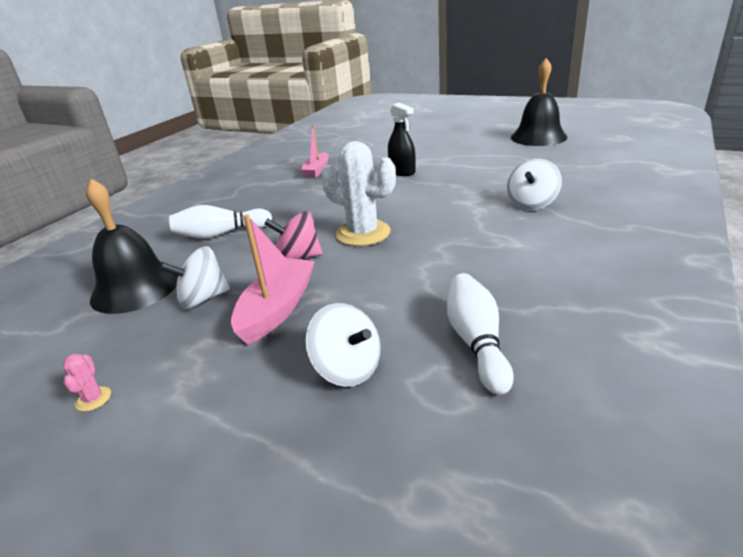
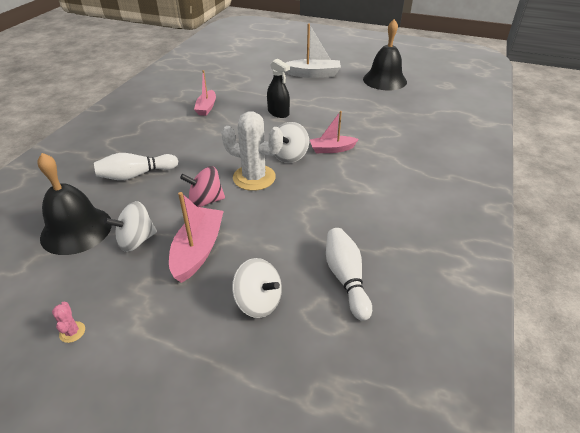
camera: 10 degrees left, 10 degrees up
white spinning top [507,159,562,210] -> white spinning top moved to [274,122,309,163]
none -> white boat [286,23,341,78]
none -> pink boat [310,111,359,153]

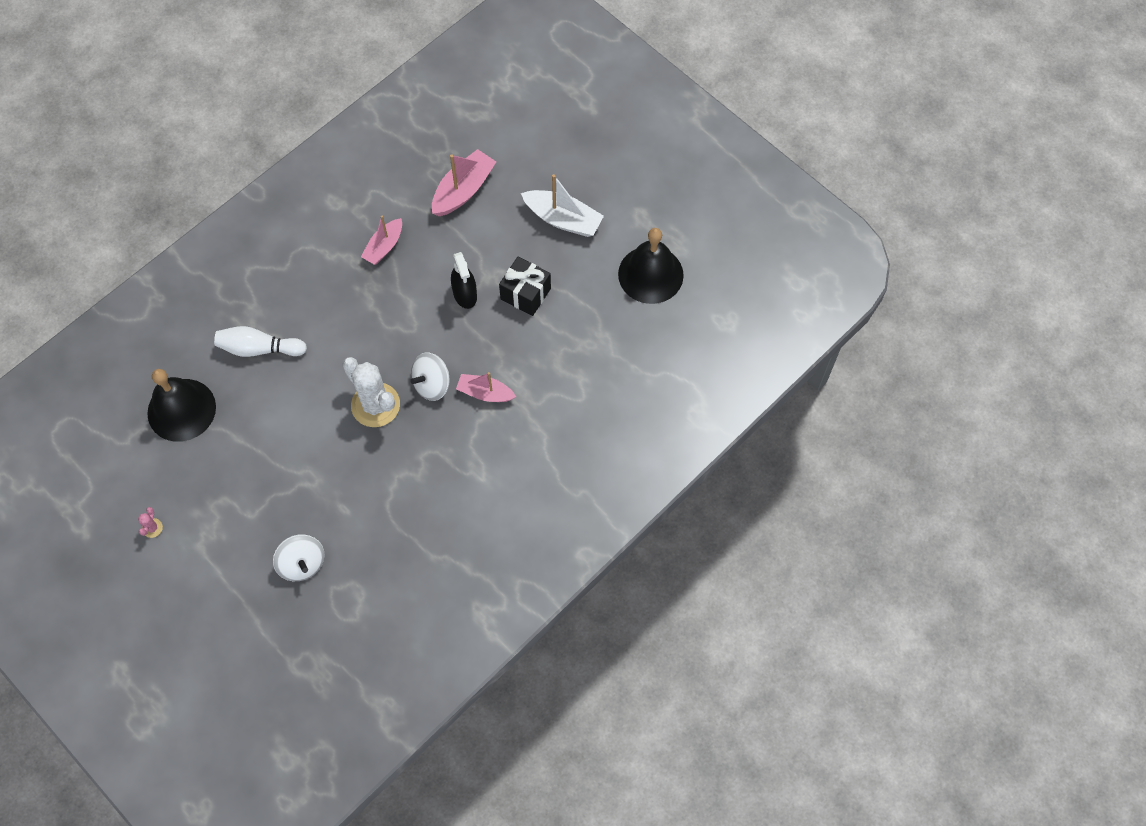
camera: 25 degrees right, 25 degrees up
white spinning top [104,201,157,252] -> none
pink boat [169,192,224,283] -> pink boat moved to [432,149,496,216]
pink spinning top [180,166,225,208] -> none
white bowling pin [326,228,372,321] -> none
none -> black gift [499,257,551,316]

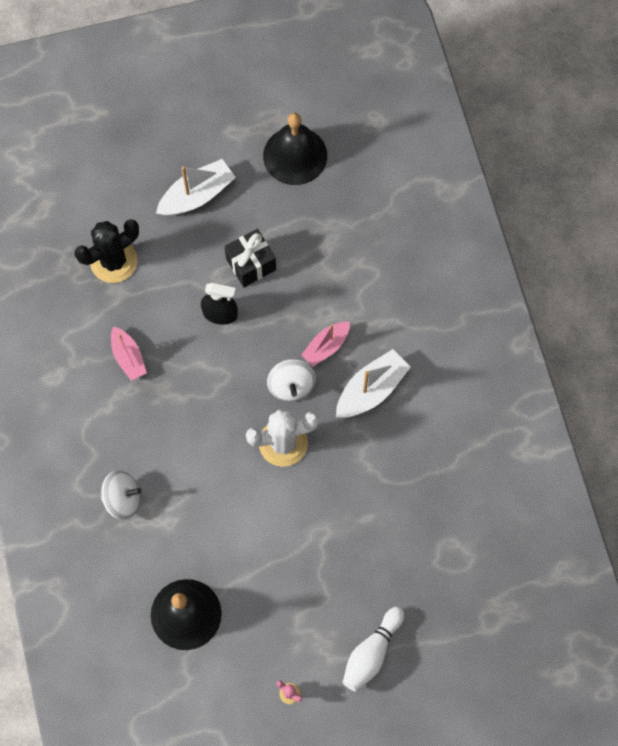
camera: 60 degrees left, 5 degrees up
white bowling pin [214,326,307,357] -> white bowling pin moved to [343,607,404,691]
white spinning top [273,534,325,581] -> white spinning top moved to [101,470,141,520]
pink boat [432,149,496,216] -> black cactus [75,219,139,283]
none -> white boat [336,349,411,418]

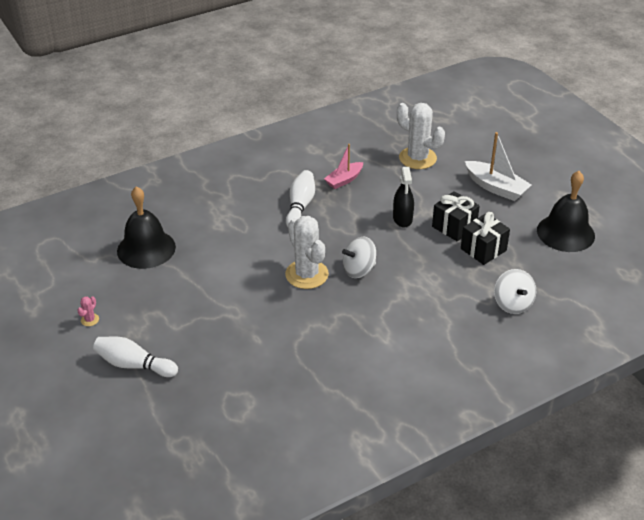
camera: 75 degrees right, 30 degrees down
black cactus [75,219,139,283] -> white cactus [397,103,445,169]
white spinning top [101,470,141,520] -> white spinning top moved to [494,269,536,314]
pink boat [301,322,350,367] -> none
white boat [336,349,411,418] -> none
none -> white bowling pin [286,170,315,227]
none -> black gift [461,212,510,265]

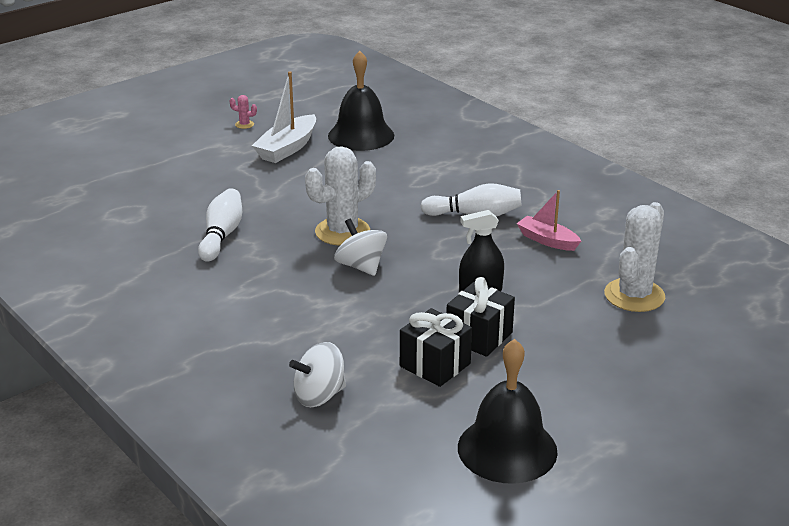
camera: 80 degrees right, 10 degrees down
white bowling pin [93,337,178,377] -> white bowling pin moved to [198,188,242,262]
white boat [465,132,532,201] -> white boat moved to [252,71,316,163]

